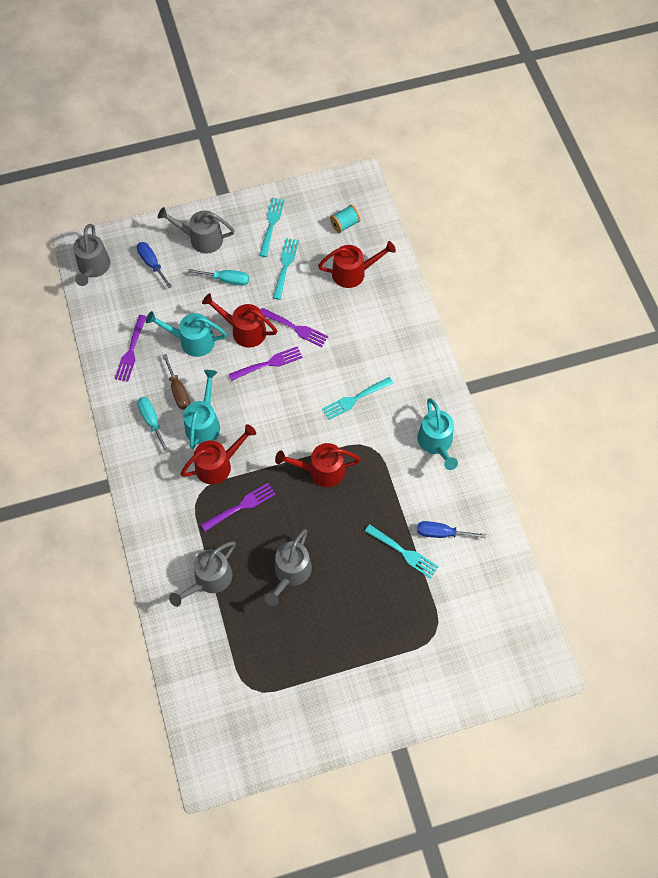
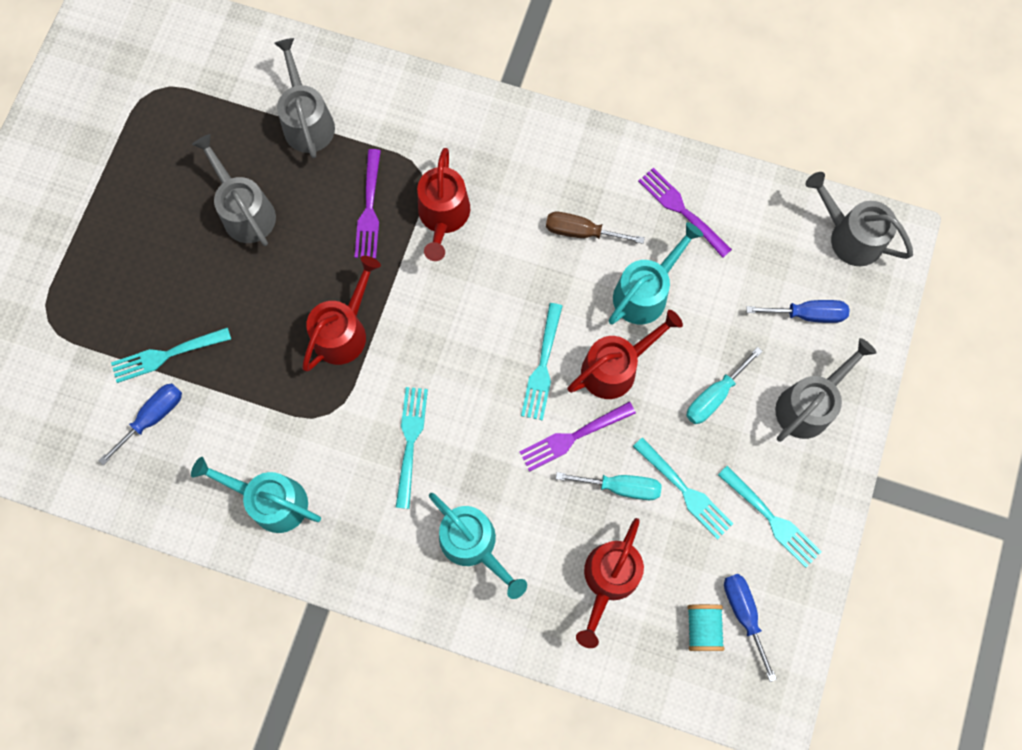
camera: 125 degrees right, 10 degrees up
turquoise screwdriver [137,397,169,453] -> turquoise screwdriver moved to [556,472,662,500]
turquoise watering can [183,370,220,449] -> turquoise watering can moved to [429,493,527,599]
purple fork [229,346,303,381] -> turquoise fork [521,303,562,421]
none -> blue screwdriver [724,574,777,682]

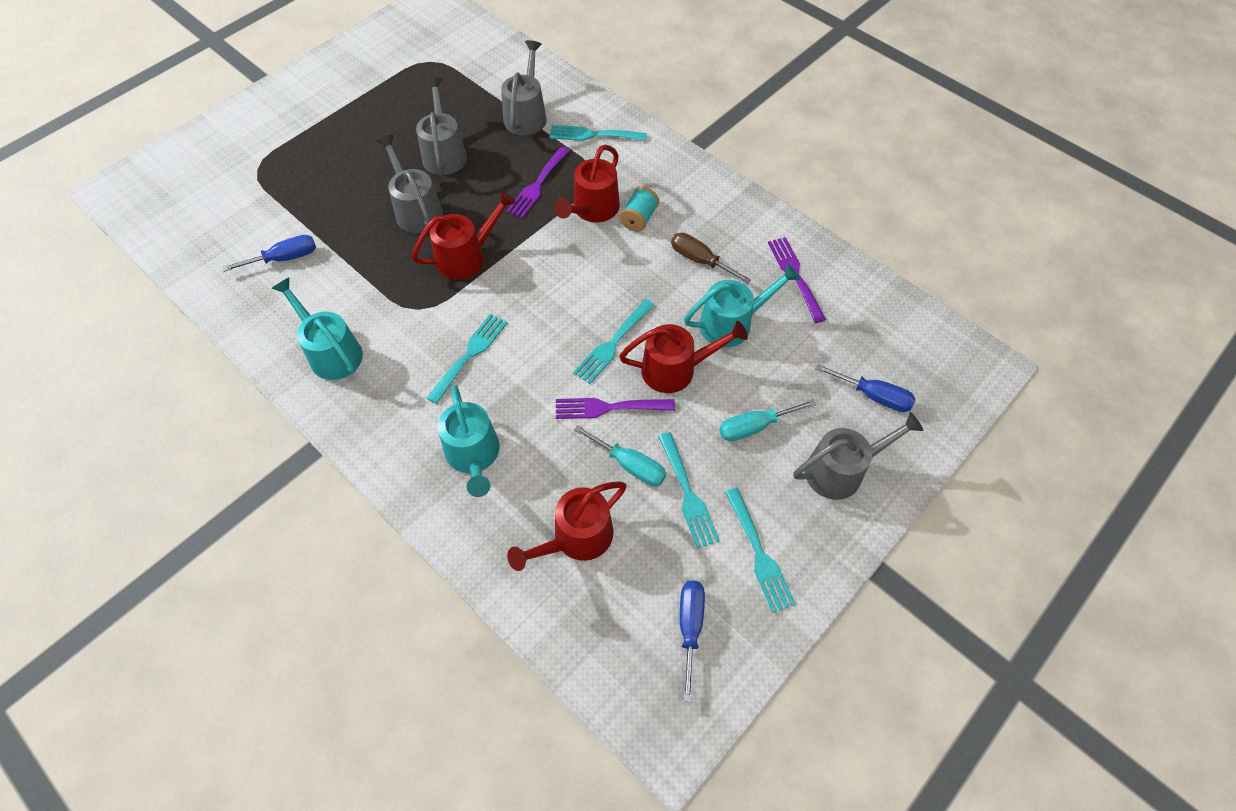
camera: 25 degrees right, 15 degrees down
turquoise fork [111,327,231,383] -> turquoise fork moved to [550,125,647,141]
turquoise spool [687,604,724,651] -> turquoise spool moved to [619,186,659,232]
grey watering can [806,172,913,266] -> grey watering can moved to [377,134,443,233]

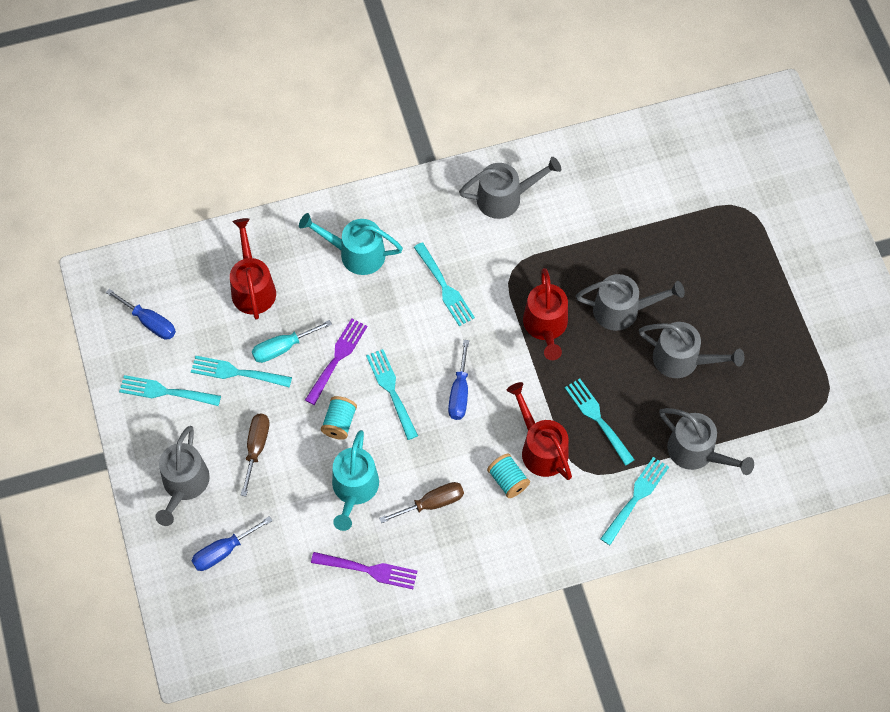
camera: 120 degrees right, 5 degrees up
blue screwdriver [222,235,316,272] -> blue screwdriver moved to [448,340,469,420]
turquoise watering can [271,277,363,380] -> grey watering can [459,157,561,219]
purple fork [506,146,570,218] -> turquoise fork [565,379,635,466]
red watering can [619,321,748,393] -> turquoise spool [321,396,357,440]
turquoise screwdriver [719,399,816,441] -> brown screwdriver [241,414,270,496]

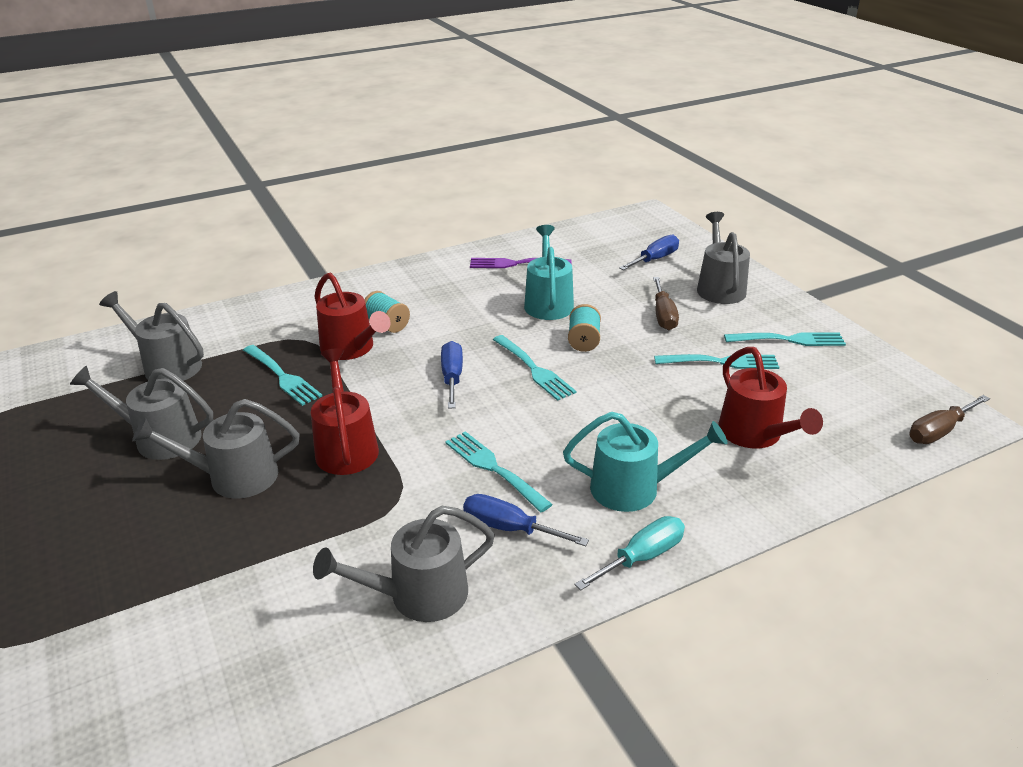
camera: 170 degrees right, 30 degrees down
blue screwdriver [106,289,176,340] -> blue screwdriver moved to [463,494,589,546]
turquoise screwdriver [252,320,332,363] -> turquoise screwdriver moved to [575,516,685,590]
purple fork [305,318,368,405] -> none
brown screwdriver [379,482,464,523] -> brown screwdriver moved to [909,395,990,444]
turquoise fork [600,457,669,545] -> none

